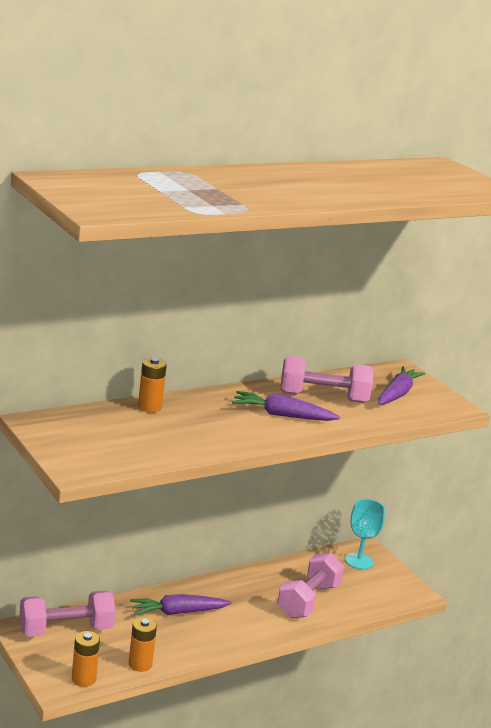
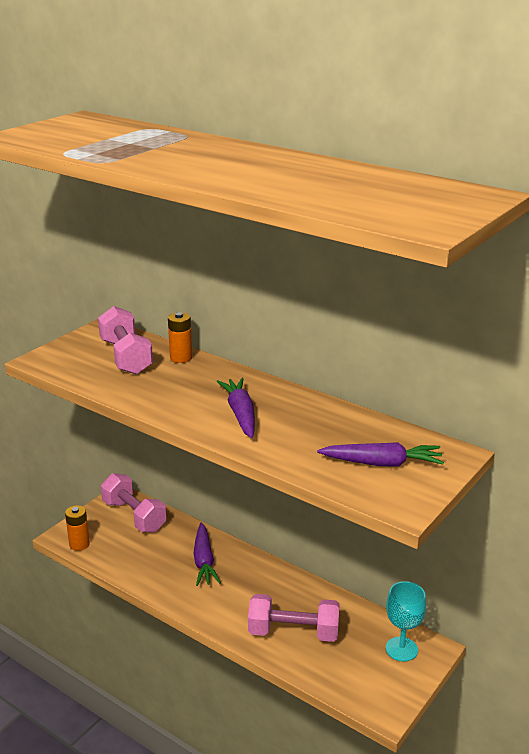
camera: 70 degrees right, 5 degrees up
orange battery [129,617,157,672] -> none
purple carrot [130,594,232,615] -> purple carrot turned 150 degrees counterclockwise [194,523,221,586]
pink dumbbell [280,356,373,403] -> pink dumbbell moved to [98,306,153,375]

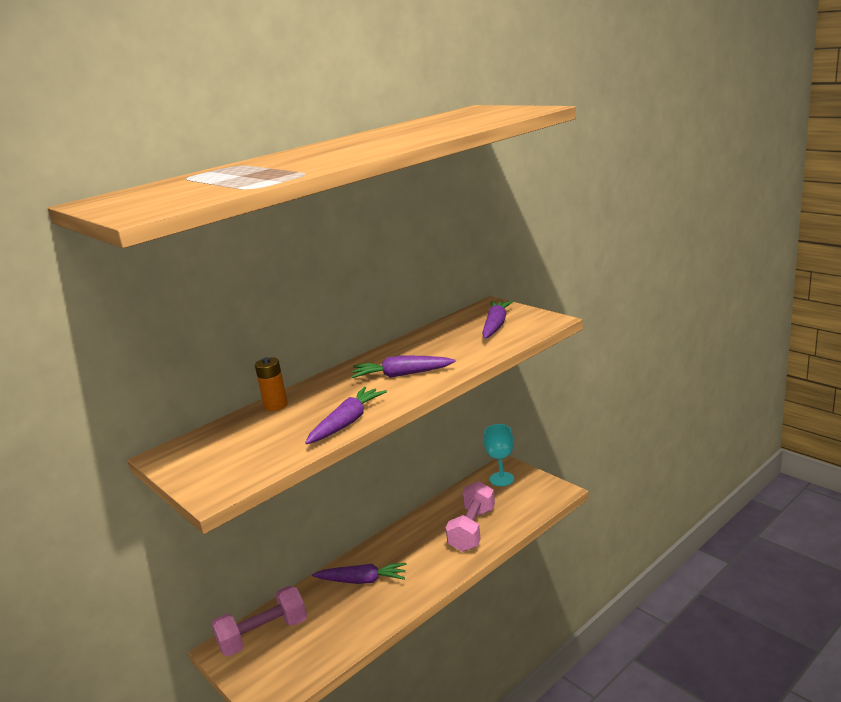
camera: 75 degrees left, 5 degrees down
orange battery [65,505,90,551] -> none
pink dumbbell [98,306,153,375] -> none
none -> purple carrot [305,387,387,444]

